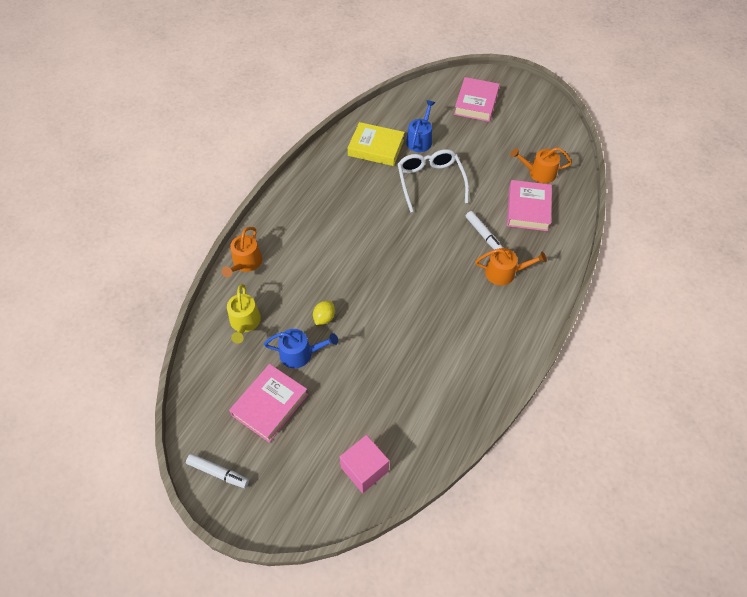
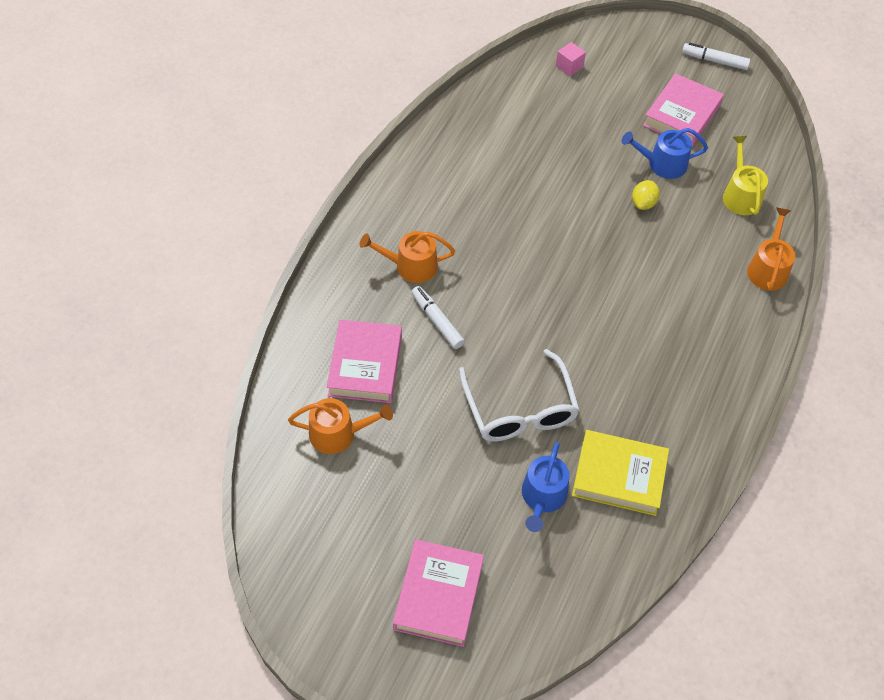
camera: 175 degrees right, 0 degrees up
pink cube [340,435,389,493] -> pink cube [556,42,586,76], size x0.57

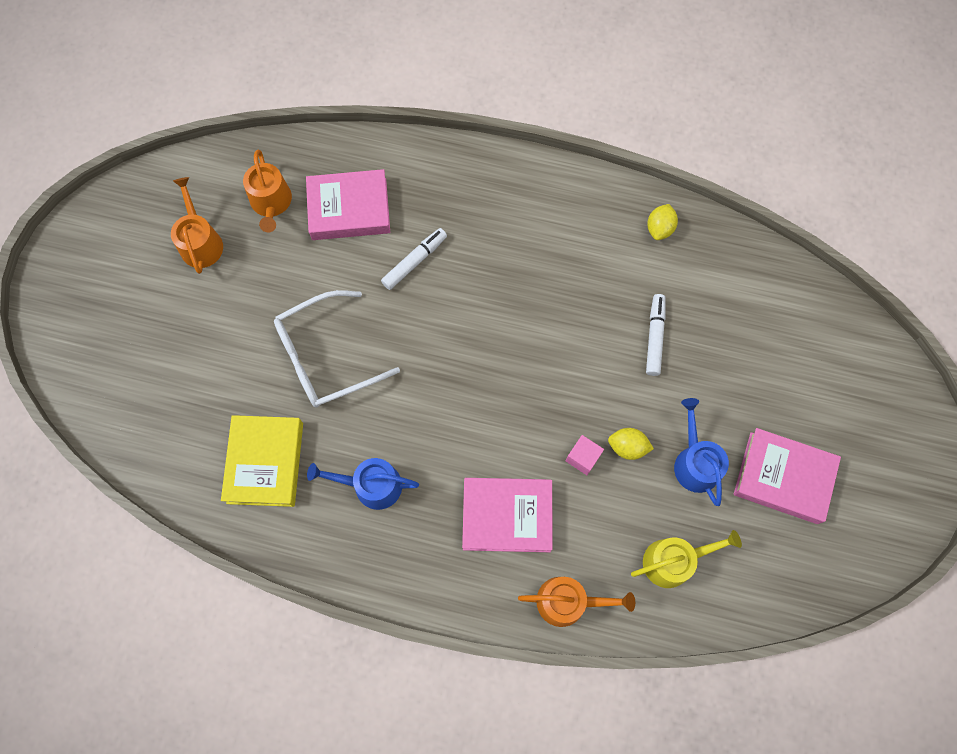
camera: 80 degrees right, 15 degrees up
orange watering can [360,231,455,283] -> orange watering can moved to [171,177,223,274]
pink book [393,539,484,647] -> pink book moved to [462,478,553,552]
blue watering can [522,442,569,532] -> blue watering can moved to [307,458,419,510]
pink cube [556,42,586,76] -> pink cube moved to [566,435,604,475]
white marker [682,43,750,70] -> white marker moved to [646,294,666,376]
none -> yellow lemon [647,204,678,240]

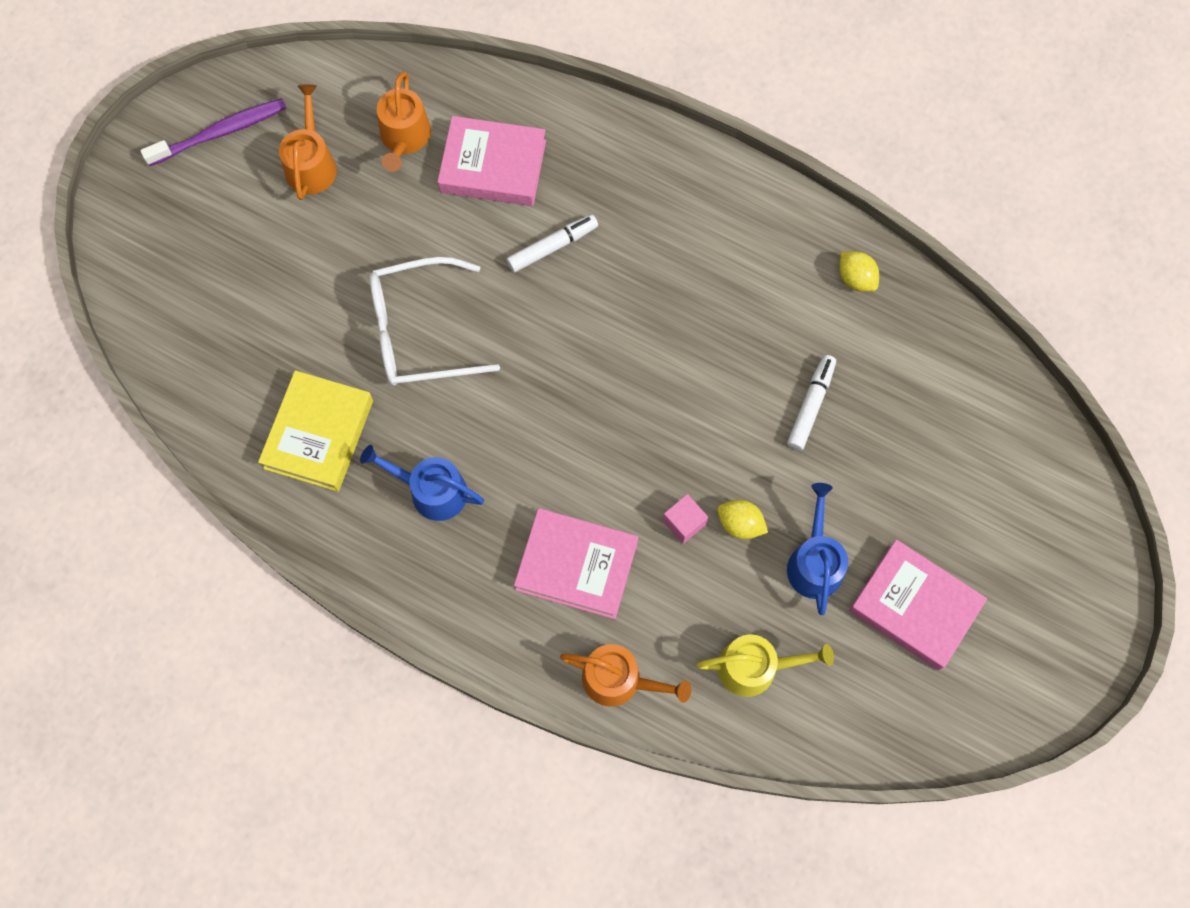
camera: 15 degrees right, 0 degrees up
yellow lemon [647,204,678,240] -> yellow lemon turned 75 degrees counterclockwise [839,251,879,292]
none -> purple toothbrush [140,98,286,166]

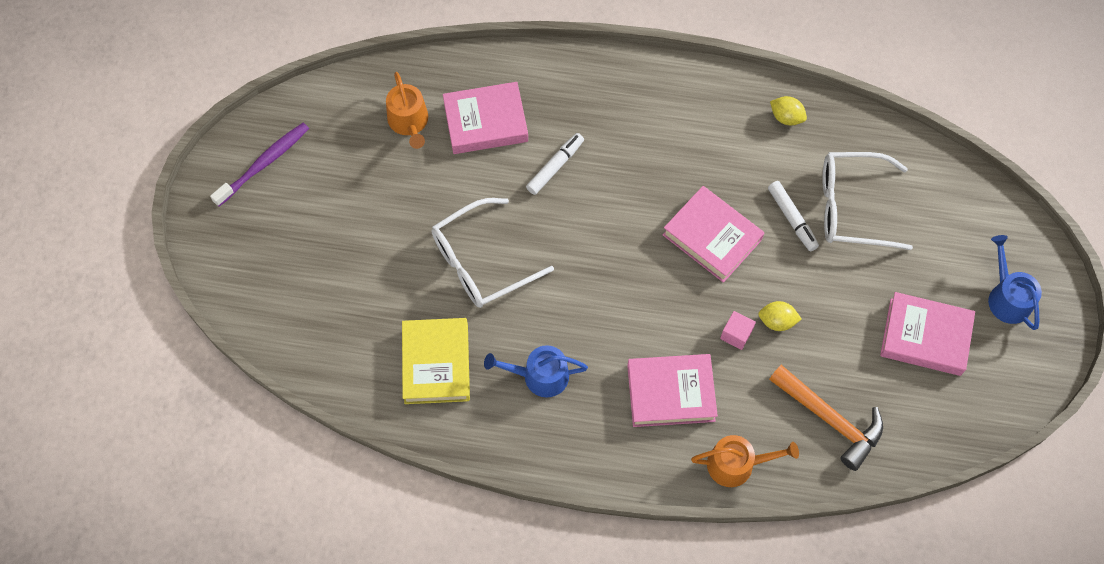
camera: 20 degrees left, 5 degrees down
orange watering can [279,85,337,200] -> none
yellow watering can [697,634,834,697] -> orange hammer [769,365,883,471]
white marker [787,355,836,451] -> white marker turned 150 degrees clockwise [768,181,819,251]
blue watering can [787,483,848,615] -> blue watering can moved to [988,235,1042,330]
none -> pink book [663,186,764,283]
none -> white glasses [822,152,913,250]

